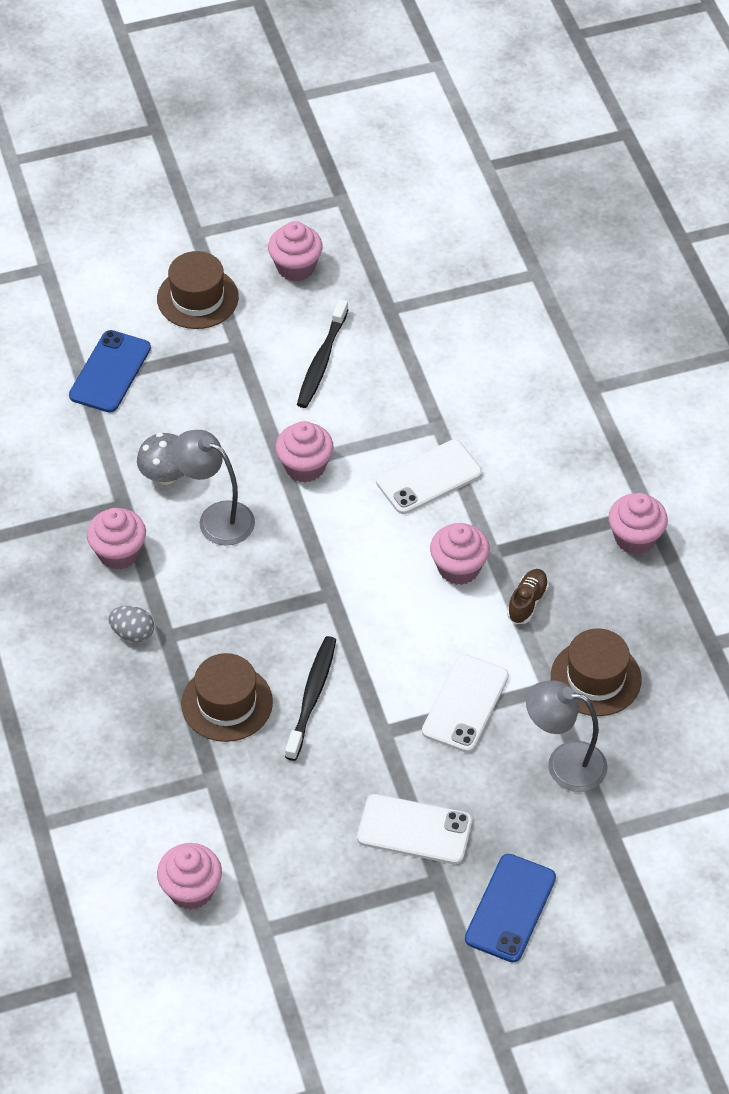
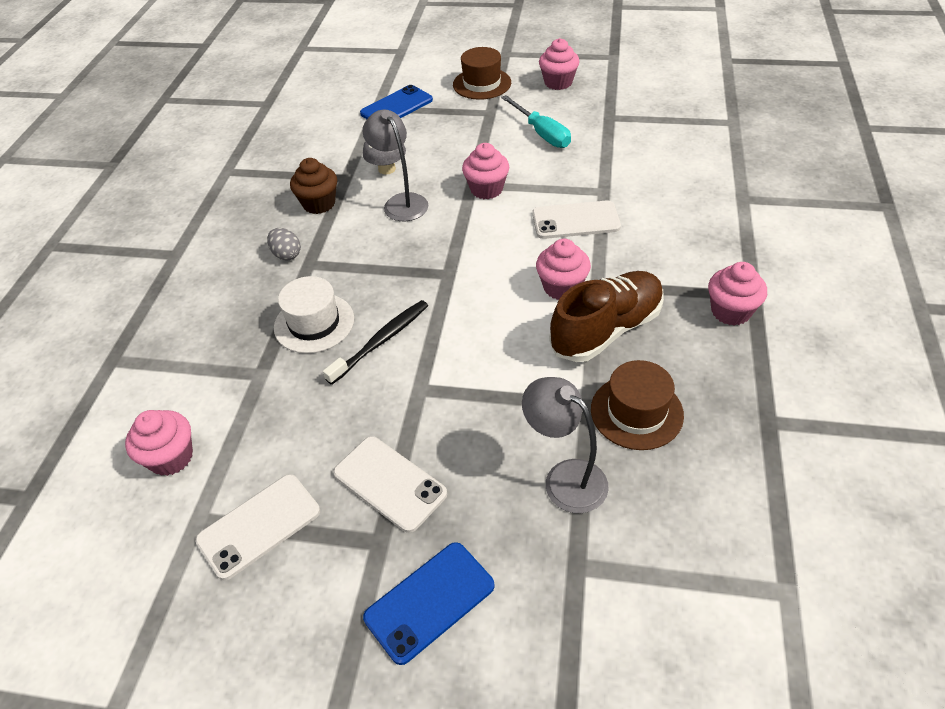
camera: 30 degrees right, 5 degrees down
pink cupcake [87,508,146,570] -> brown cupcake [290,158,337,214]
brown hat [181,653,273,742] -> white hat [274,276,354,353]
black toothbrush [297,299,348,408] -> turquoise screwdriver [501,95,571,148]
white phone [422,654,509,753] -> white phone moved to [195,474,320,580]
brown shoe [507,569,549,624] -> brown shoe [549,271,664,362], size x2.18

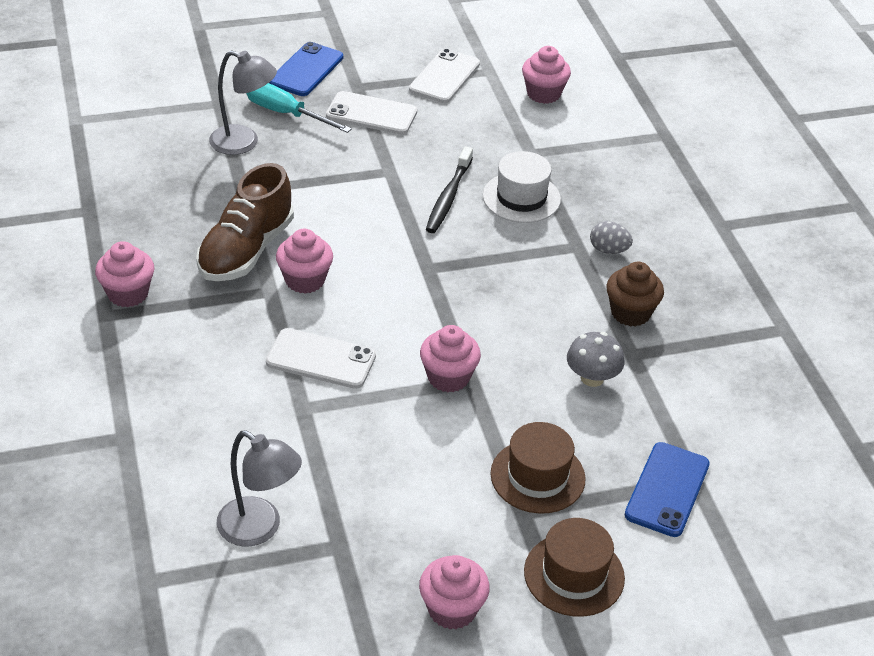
camera: 150 degrees right, 5 degrees down
grey lamp [362,110,428,221] -> grey lamp moved to [217,430,302,546]
turquoise screwdriver [501,95,571,148] -> turquoise screwdriver moved to [246,83,352,133]
white phone [532,200,621,239] -> white phone turned 45 degrees clockwise [266,328,376,389]
brown hat [591,360,684,450] -> brown hat moved to [490,422,586,514]

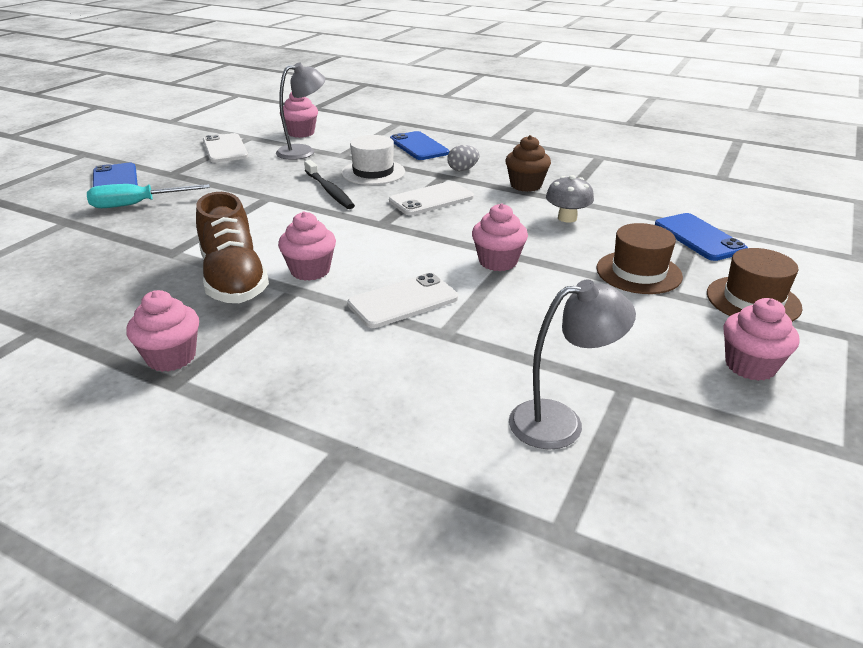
camera: 45 degrees left, 10 degrees down
grey lamp [209,50,277,155] -> grey lamp moved to [276,62,325,160]
white phone [326,91,417,134] -> white phone moved to [389,181,474,215]
none -> blue phone [390,131,449,160]

